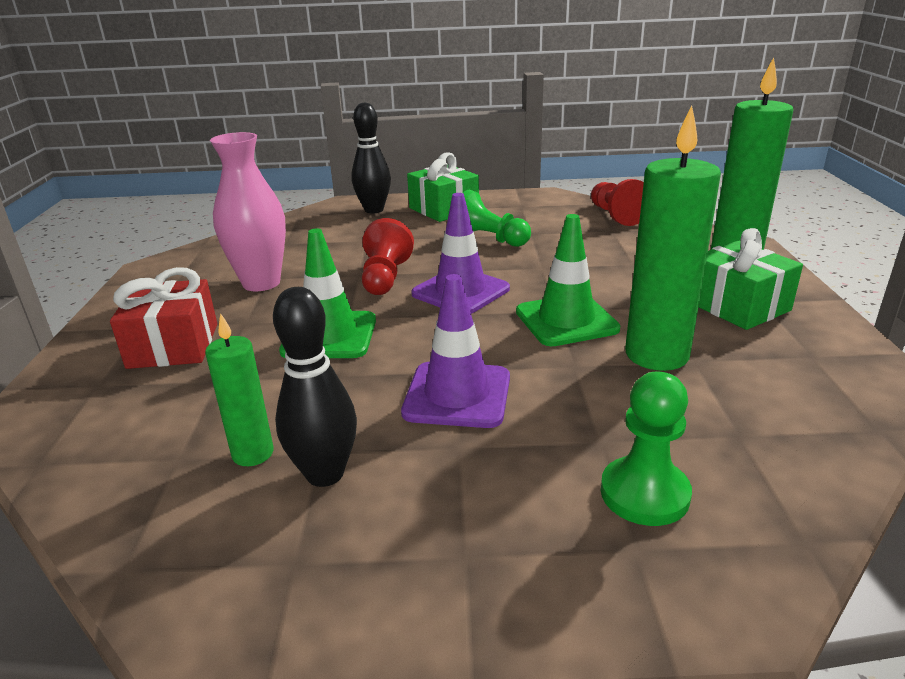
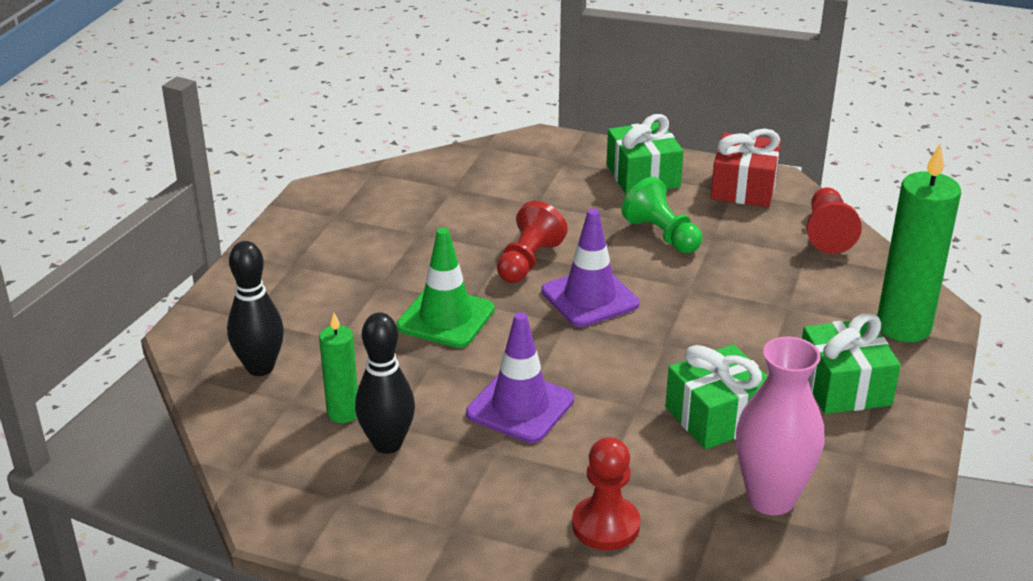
camera: 20 degrees right, 5 degrees up
red gift [110,267,217,369] -> red gift moved to [711,129,781,207]
pink vase [210,132,286,291] -> pink vase moved to [736,337,824,515]
black bowling pin [351,102,391,213] -> black bowling pin moved to [227,241,284,376]
green traffic cone [516,214,621,346] -> none
green pawn [601,372,692,526] -> red pawn [572,437,641,550]
green candle [625,106,721,371] -> green gift [665,344,768,449]

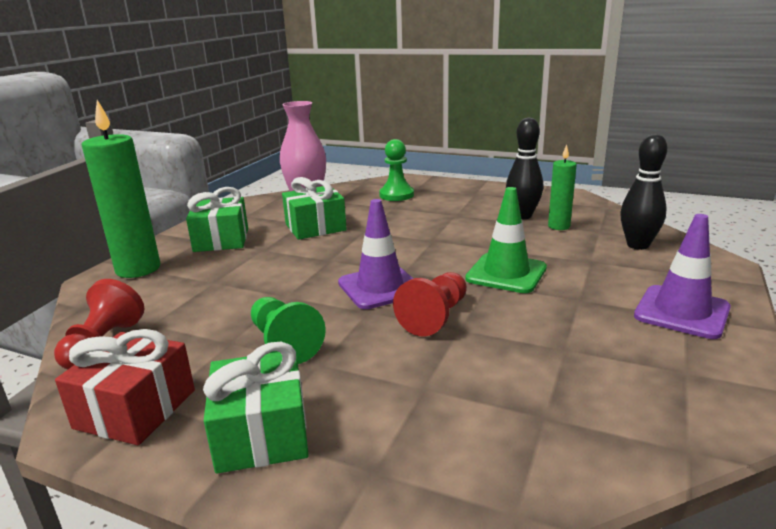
camera: 175 degrees left, 10 degrees down
purple traffic cone [466,312,574,443] -> purple traffic cone moved to [634,214,731,339]
red pawn [572,437,641,550] -> green pawn [379,139,414,201]

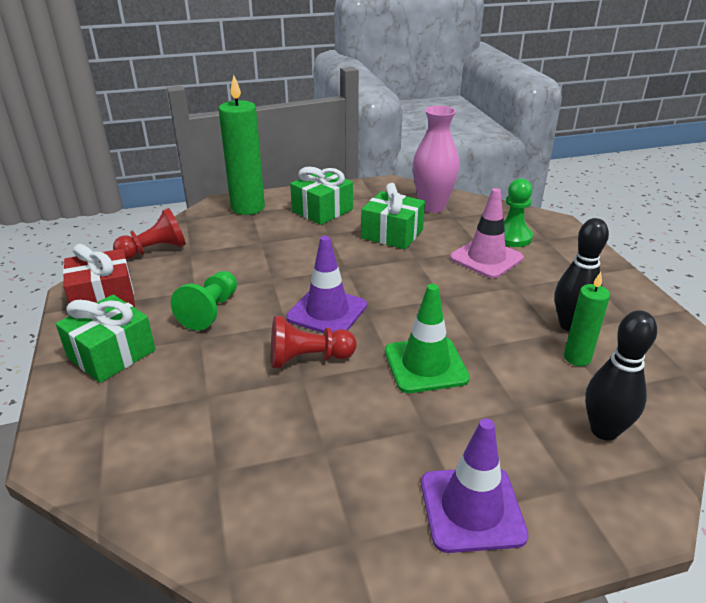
camera: 50 degrees right, 10 degrees up
none -> pink traffic cone [450,188,524,279]

